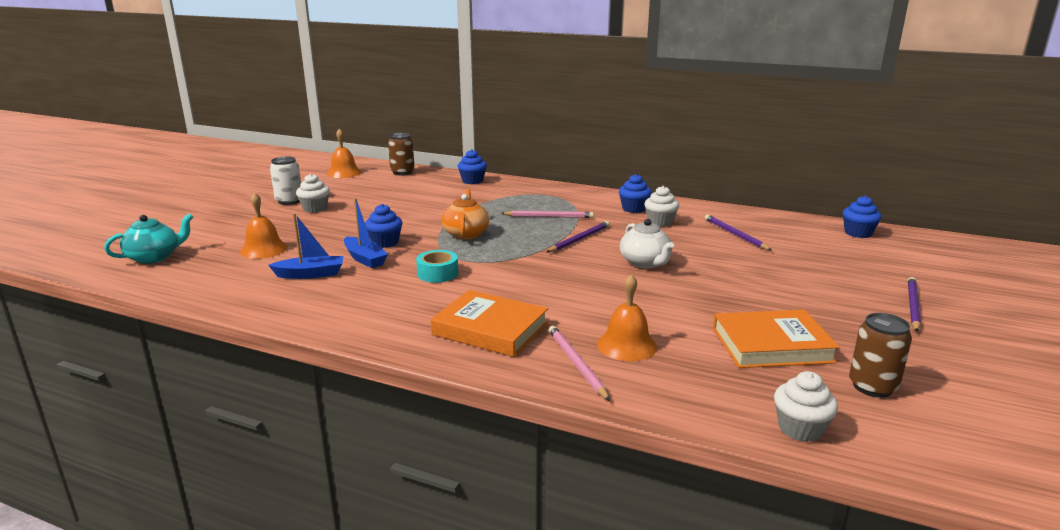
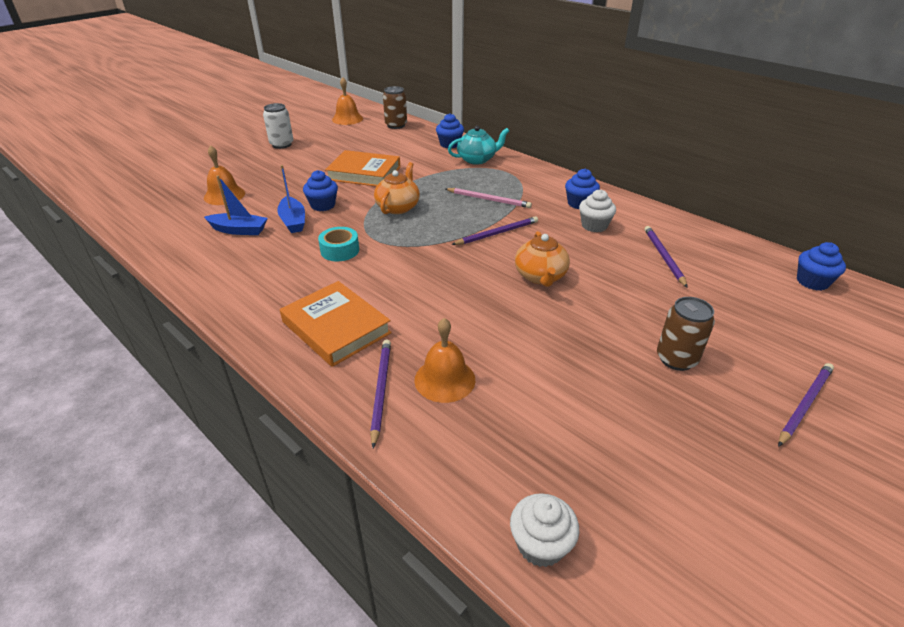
camera: 20 degrees right, 15 degrees up
turquoise teapot [104,214,193,264] -> turquoise teapot moved to [448,126,509,165]
white cupcake [296,174,330,213] -> none
pink pencil [549,326,610,401] -> purple pencil [370,340,391,448]
white teapot [620,219,674,268] -> orange teapot [515,231,570,287]
orange book [713,310,840,368] -> orange book moved to [325,150,400,186]
brown can [849,313,912,398] -> brown can moved to [657,297,715,371]

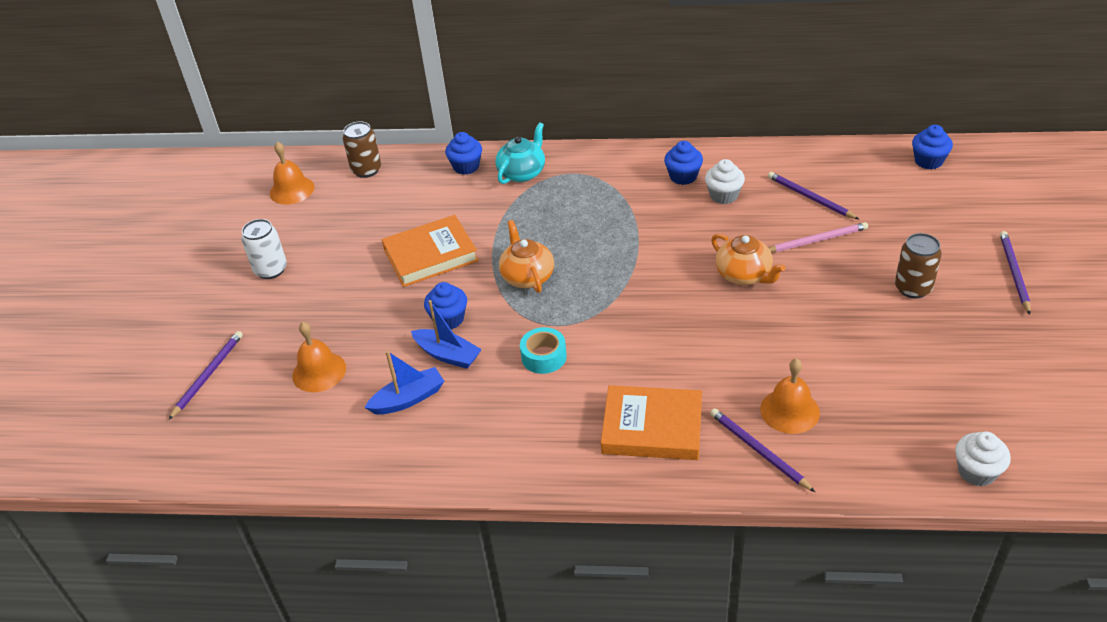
camera: 35 degrees left, 5 degrees up
pink pencil [445,188,532,208] -> pink pencil moved to [769,222,868,252]
purple pencil [451,216,538,245] -> purple pencil moved to [169,331,243,420]

